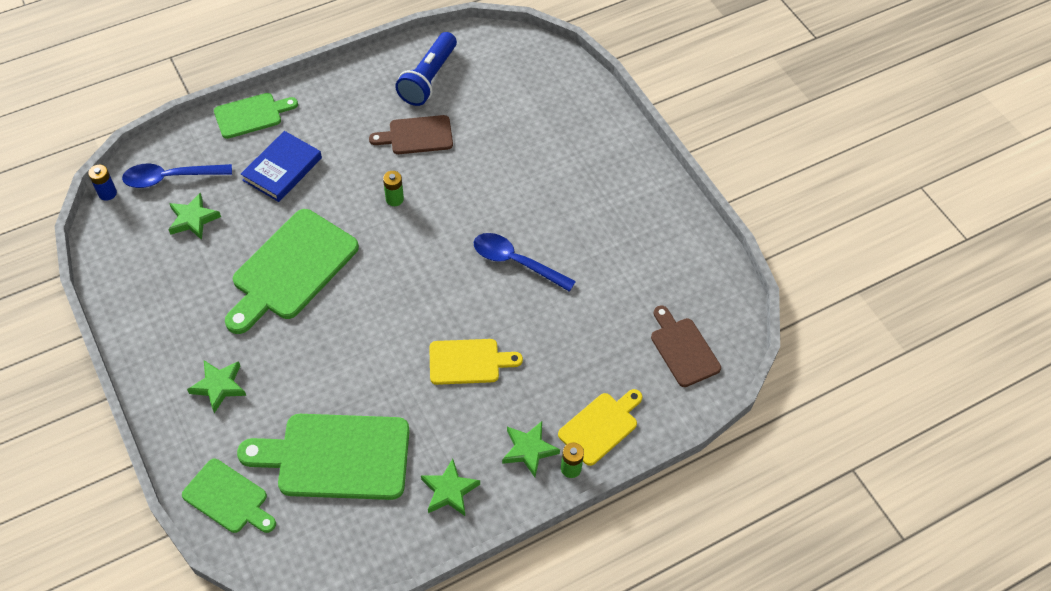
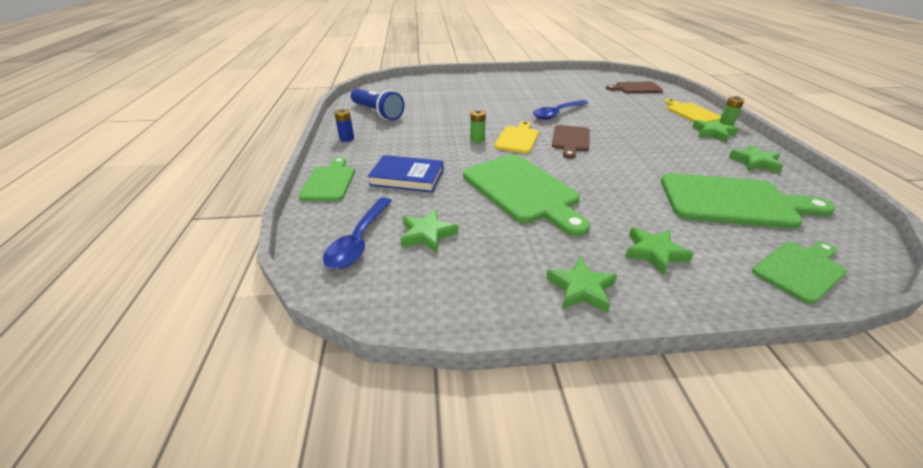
camera: 65 degrees left, 20 degrees down
blue battery [88,165,117,201] -> blue battery moved to [334,108,354,142]
green cutting board [237,414,410,500] -> green cutting board turned 105 degrees counterclockwise [661,173,835,229]
blue book [241,131,322,202] -> blue book turned 45 degrees counterclockwise [368,155,444,192]
brown cutting board [369,115,453,154] -> brown cutting board moved to [552,125,590,159]
yellow cutting board [429,339,523,385] -> yellow cutting board moved to [494,121,539,153]
none -> green star [546,256,617,313]

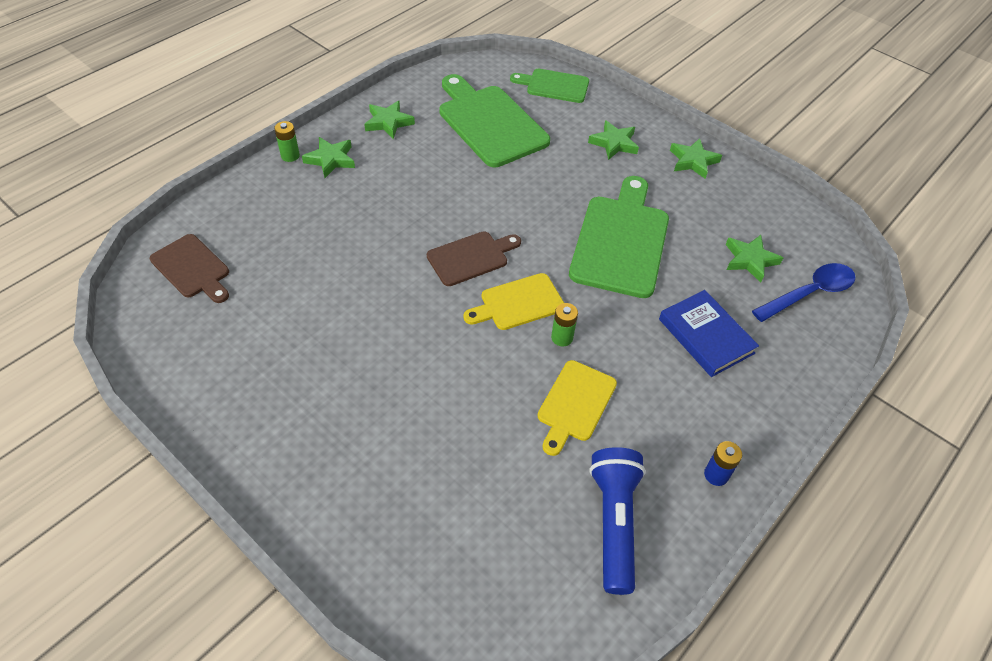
camera: 135 degrees left, 15 degrees up
green cutting board [299,157,355,201] -> none
blue spoon [533,100,588,120] -> none
yellow cutting board [665,99,721,122] -> yellow cutting board moved to [537,360,617,456]

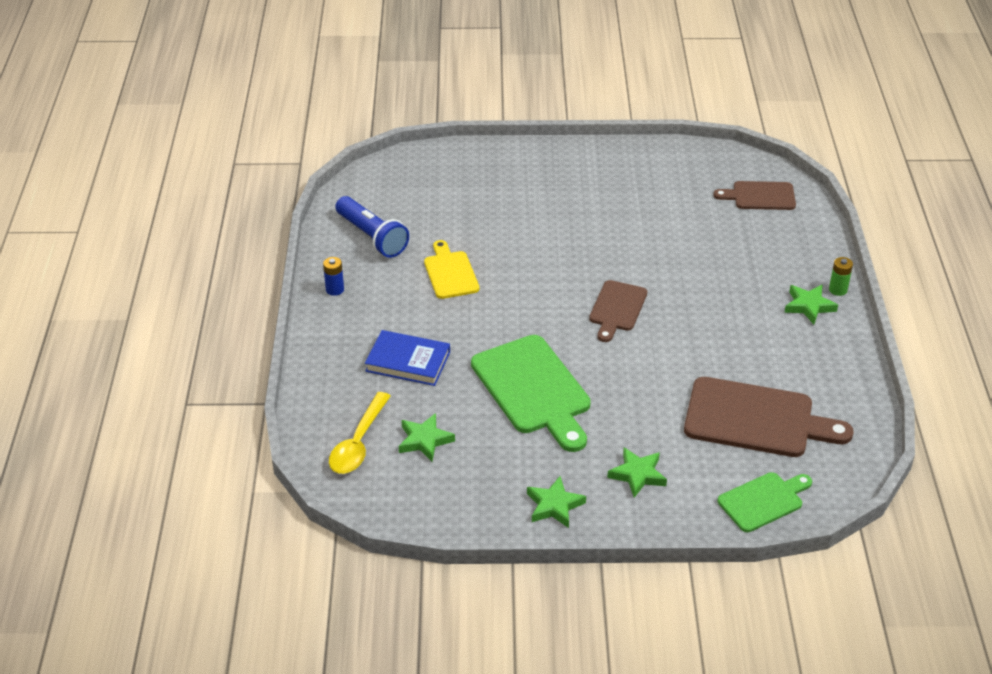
camera: 140 degrees right, 10 degrees down
green star [364,101,415,139] -> none
green cutting board [439,74,550,167] -> brown cutting board [684,377,854,457]
yellow cutting board [463,273,564,330] -> none
green battery [551,303,578,346] -> none
blue spoon [752,263,856,322] -> yellow spoon [329,392,391,474]

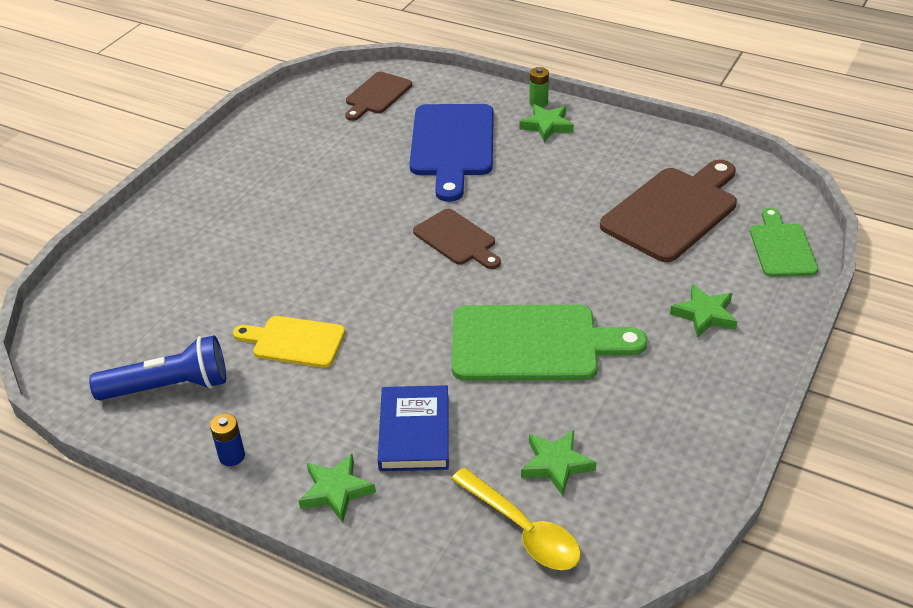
camera: 60 degrees left, 0 degrees up
blue book [365,330,450,386] -> blue book turned 45 degrees counterclockwise [378,385,449,471]
green star [527,476,586,528] -> green star moved to [299,453,376,522]
none -> blue cutting board [410,104,494,202]

